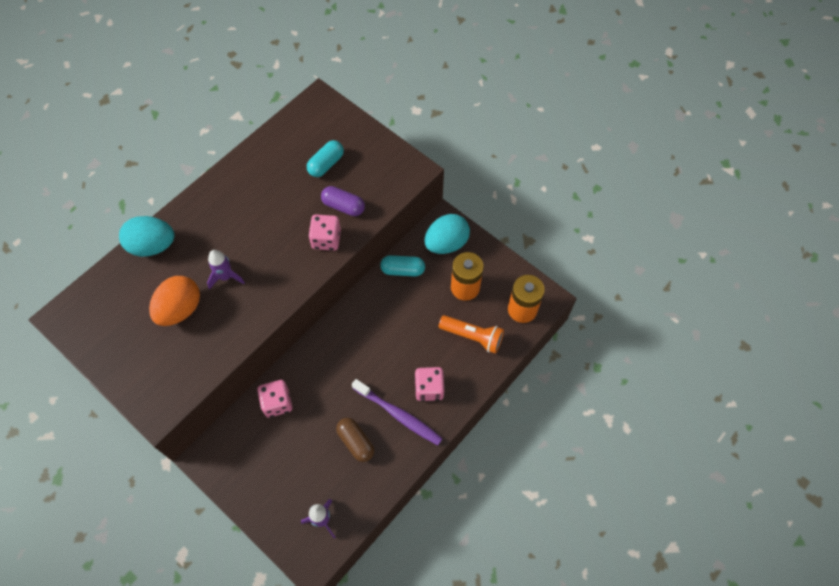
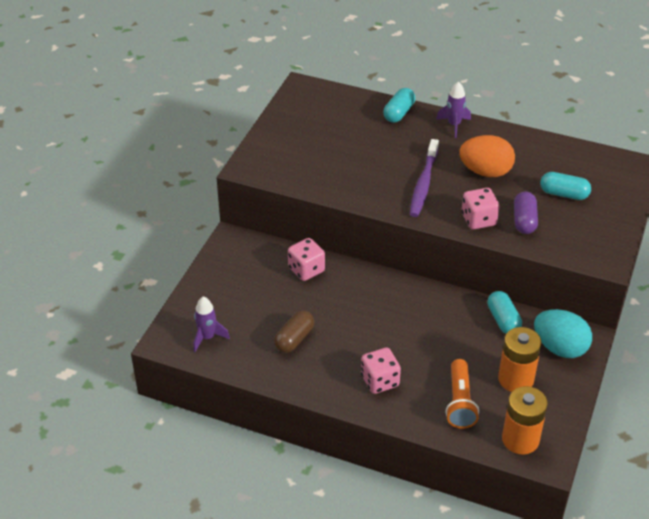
camera: 70 degrees right, 20 degrees down
turquoise egg [119,216,175,257] -> turquoise capsule [383,88,415,123]
orange egg [149,276,200,326] -> orange egg moved to [459,135,515,177]
purple rocket [207,250,245,289] -> purple rocket moved to [436,81,471,138]
purple toothbrush [352,379,443,445] -> purple toothbrush moved to [410,139,439,217]

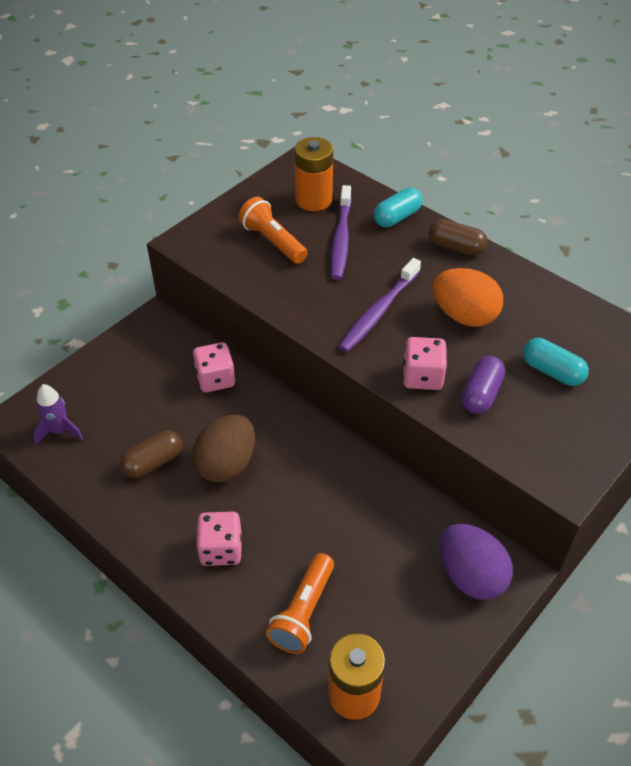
camera: 20 degrees right, 5 degrees up
purple rocket [436,81,471,138] -> brown capsule [428,219,488,255]
turquoise capsule [487,291,522,334] -> none
orange battery [498,327,542,392] -> orange battery moved to [294,137,333,211]
turquoise egg [534,309,592,358] -> purple egg [440,524,513,600]
none -> brown egg [192,414,255,482]
none -> orange flashlight [238,197,308,264]
none -> purple toothbrush [331,185,352,280]

